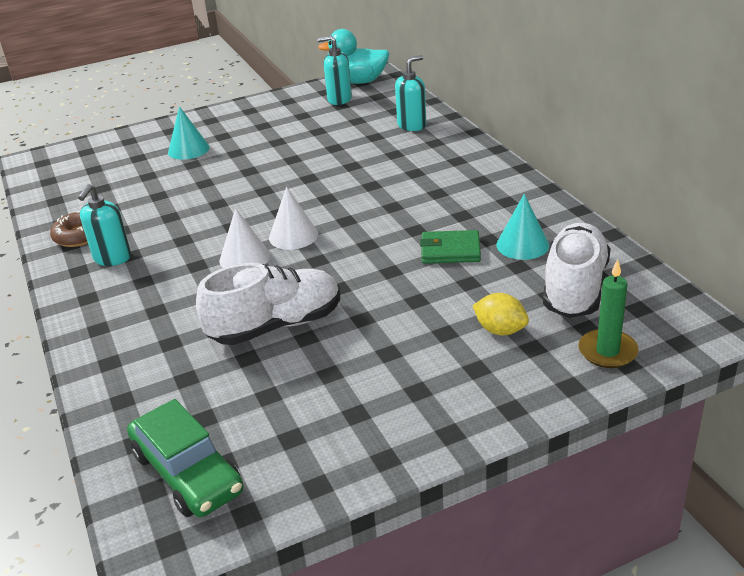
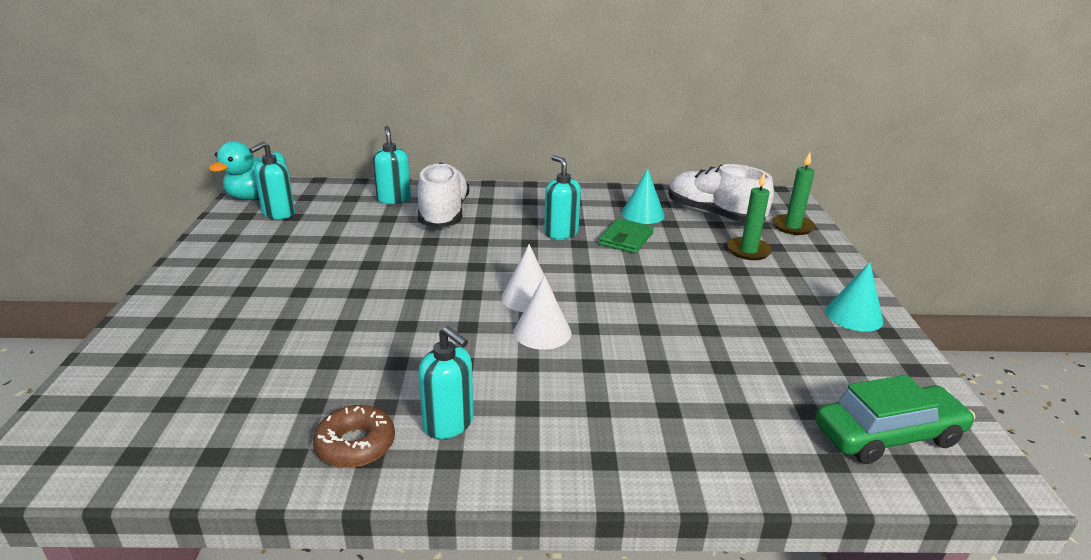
camera: 70 degrees left, 5 degrees down
turquoise cone [168,106,210,160] -> turquoise cone moved to [825,262,883,332]
white shoe [196,263,340,345] -> white shoe moved to [418,163,469,228]
yellow lemon [473,293,529,335] -> green candle [727,172,772,260]
none -> turquoise soap dispenser [544,155,581,239]

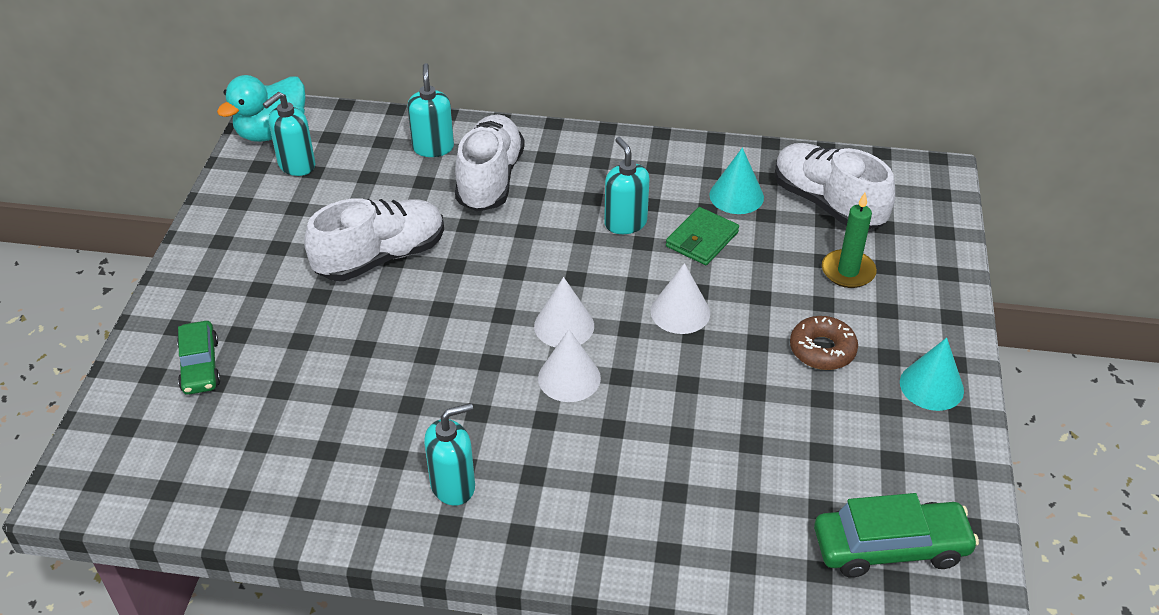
camera: 10 degrees right, 15 degrees up
brown donut [313,405,395,468] -> brown donut moved to [790,316,858,370]
turquoise soap dispenser [418,326,474,439] -> turquoise soap dispenser turned 75 degrees counterclockwise [424,403,475,506]
green candle [772,152,815,235] -> none
none -> green car [177,321,221,395]
none -> white shoe [304,198,444,281]
none -> white cone [651,263,710,334]

